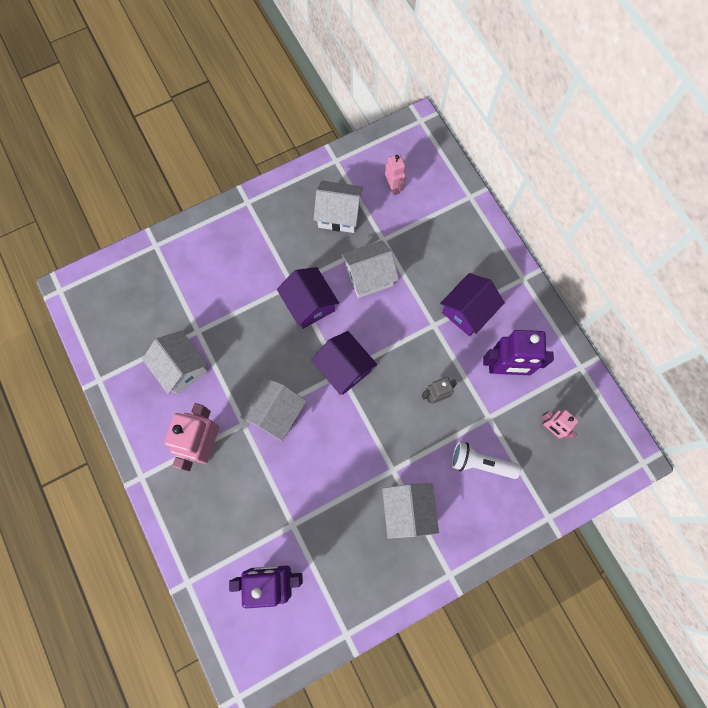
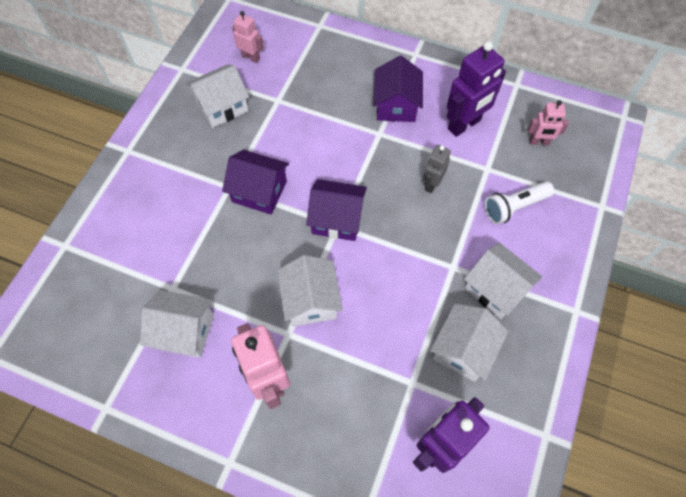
camera: 40 degrees left, 10 degrees down
white house [342,240,399,298] -> white house moved to [430,304,508,382]

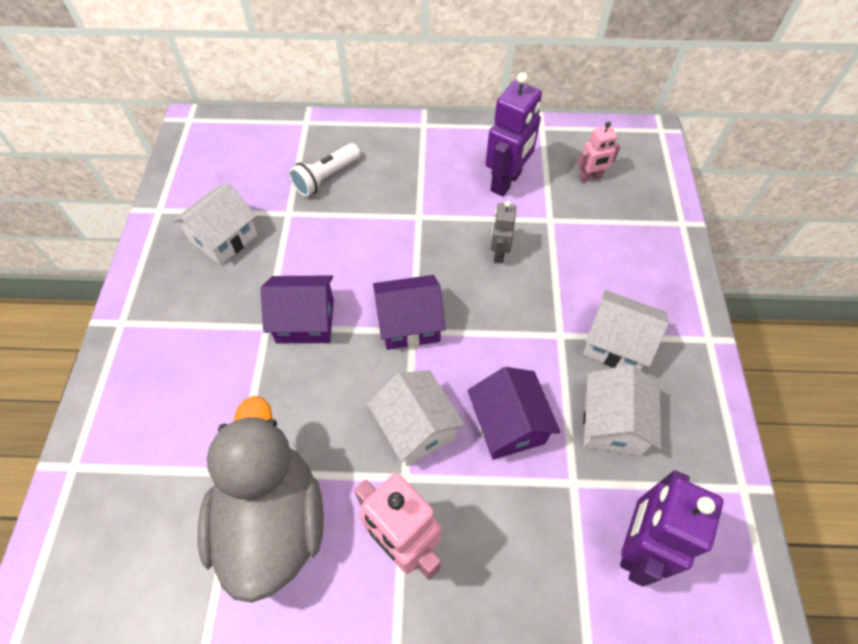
camera: 20 degrees left, 5 degrees down
white house [140,290,214,358] -> grey duck [197,396,324,603]
pink robot [232,11,264,63] -> none
purple house [373,56,423,122] -> purple house moved to [468,367,561,460]
white flashlight [484,182,554,224] -> white flashlight moved to [289,143,360,197]

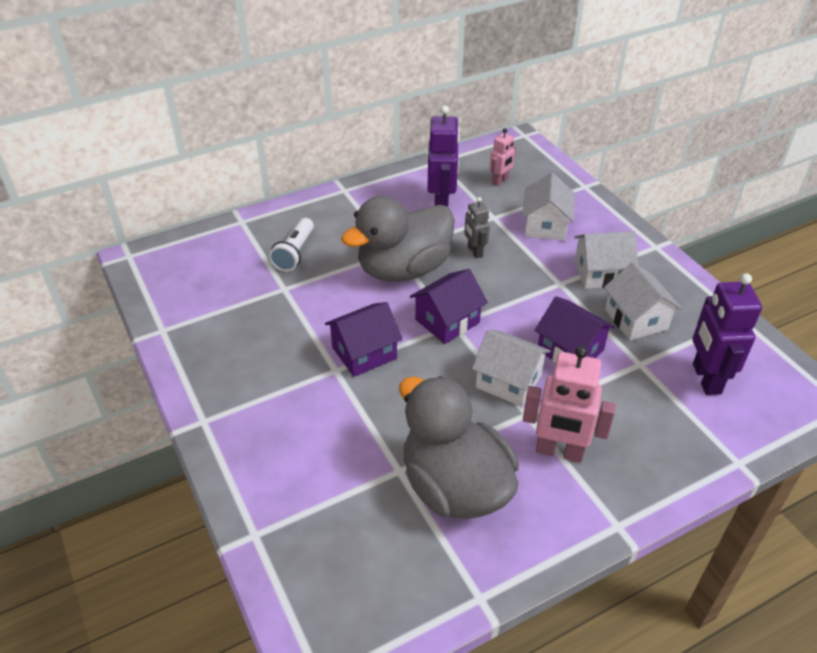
camera: 30 degrees left, 15 degrees down
white house [172,183,258,266] -> white house moved to [522,173,575,241]
none -> grey duck [341,196,455,282]

